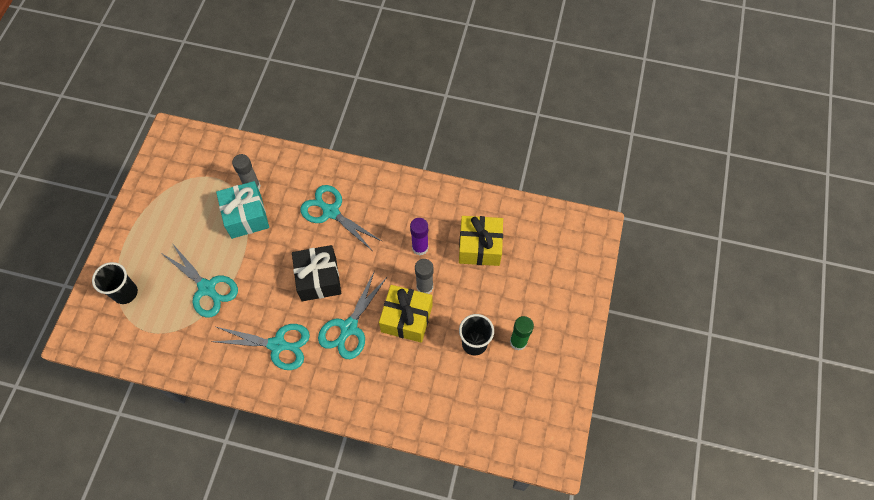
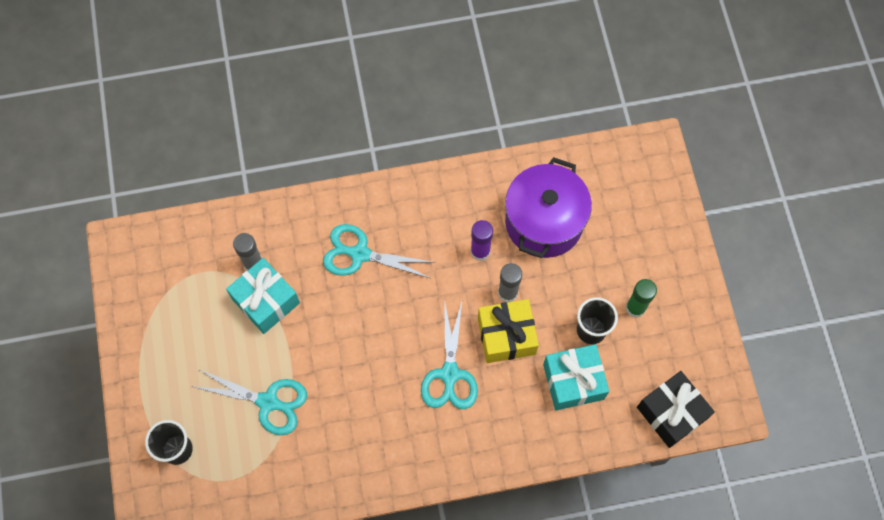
camera: 25 degrees left, 5 degrees up
turquoise scissors [211,324,310,370] -> none
black gift [292,245,341,301] -> black gift moved to [637,371,715,448]
yellow gift [459,216,503,266] -> purple pot [505,157,592,258]
none -> turquoise gift [543,344,609,410]

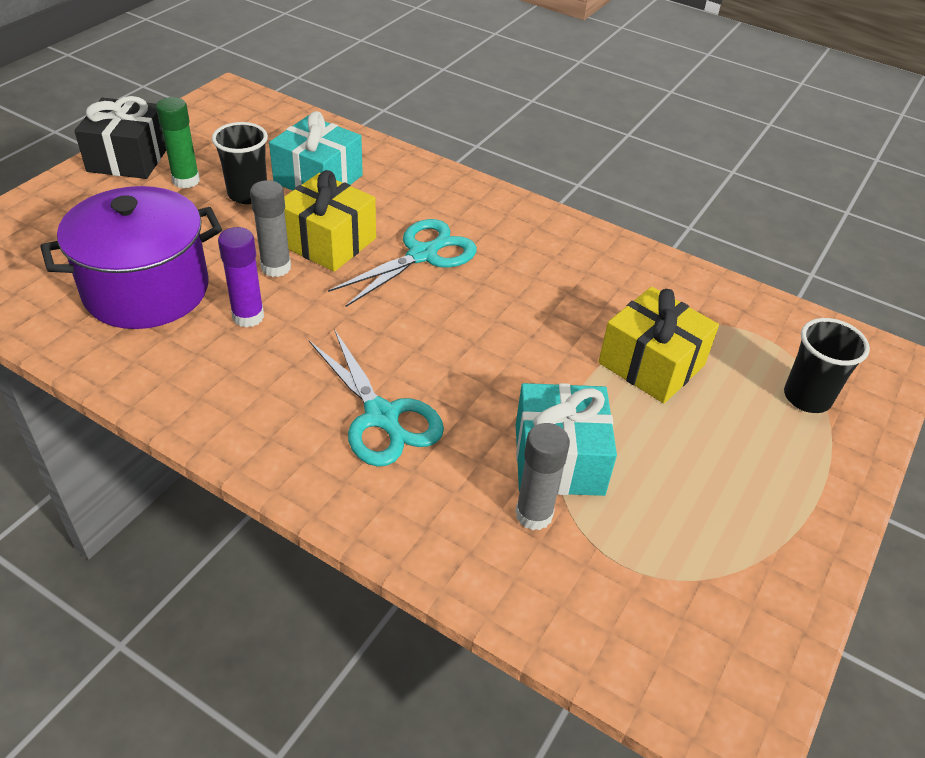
camera: 140 degrees left, 25 degrees down
turquoise scissors [191,369,307,435] -> yellow gift [599,287,719,403]
black gift [637,371,715,448] -> black gift moved to [74,96,166,179]

